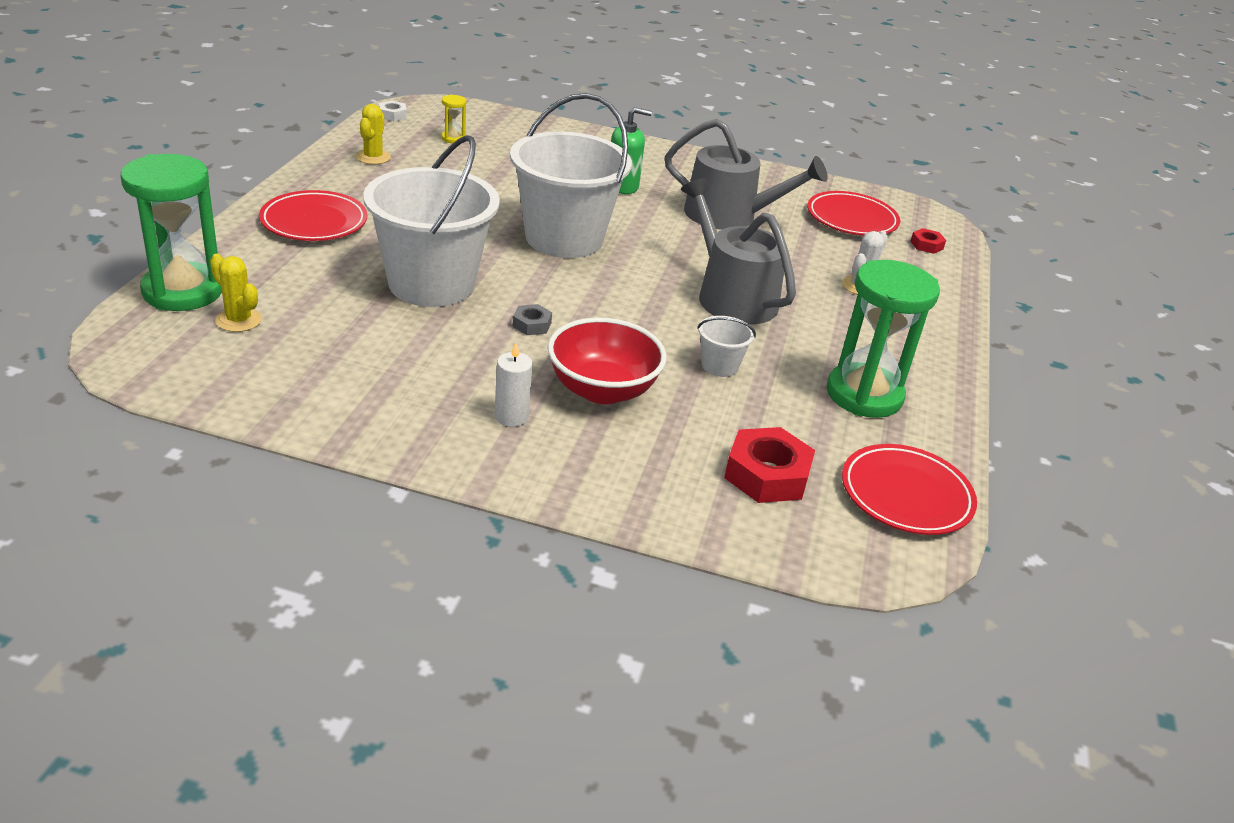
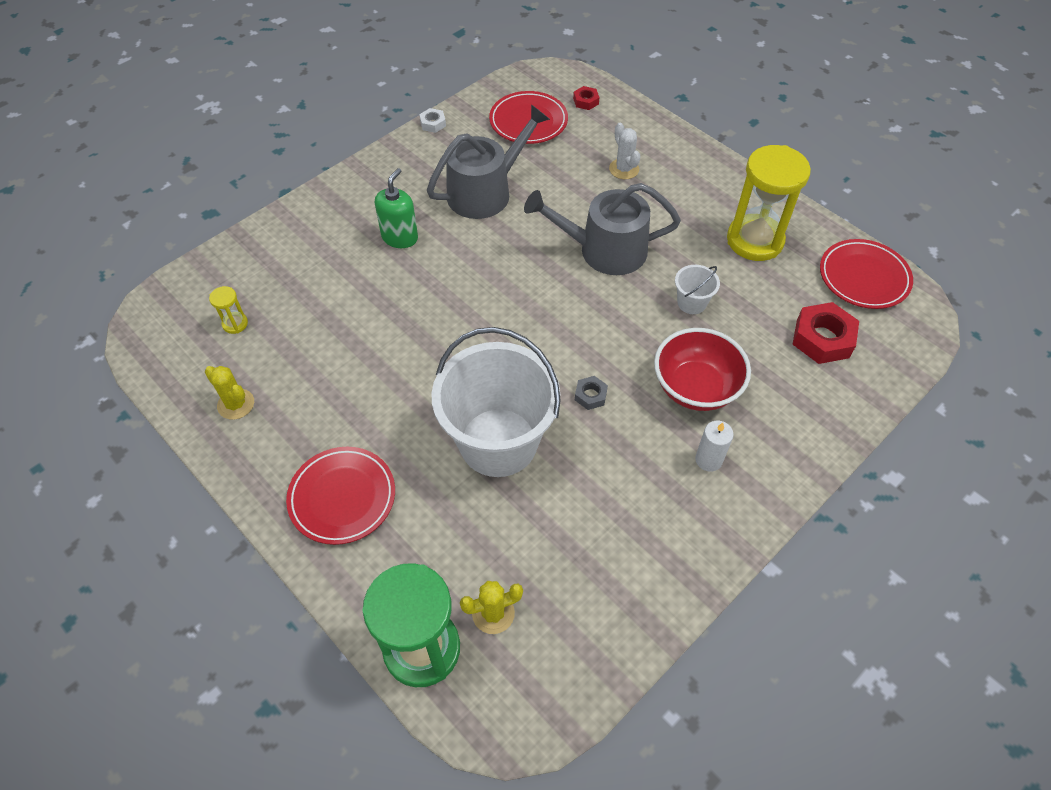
camera: 55 degrees left, 20 degrees up
white nut [379,100,407,121] -> white nut moved to [419,108,446,133]
white bucket [510,93,632,258] -> none
green hourglass [827,260,940,418] -> yellow hourglass [727,145,811,261]

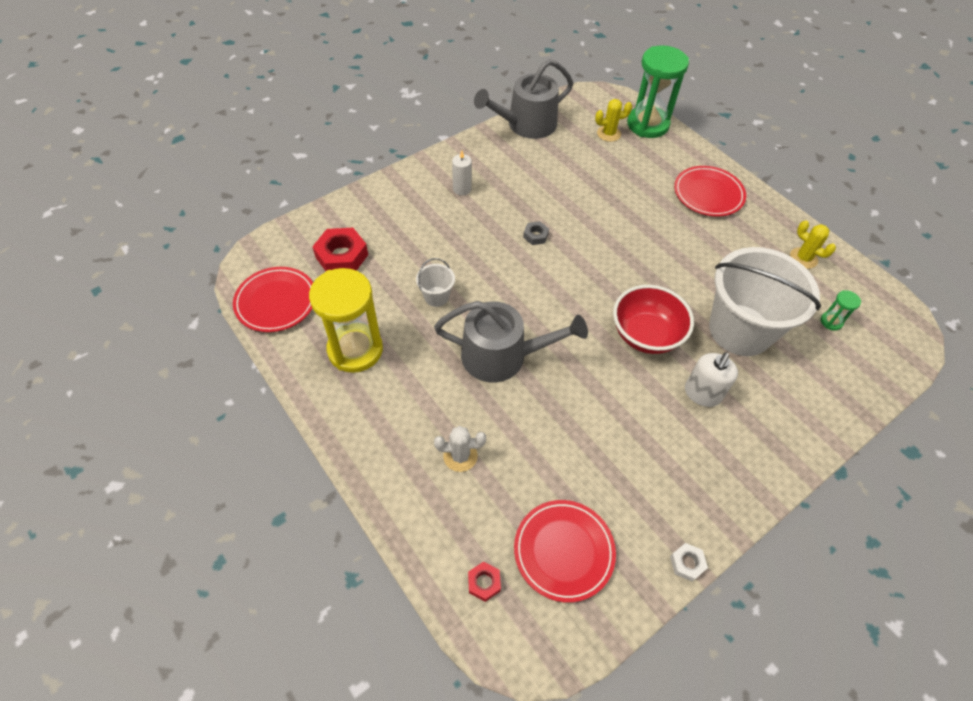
camera: 175 degrees left, 0 degrees up
yellow hourglass [209,286,248,334] -> green hourglass [821,290,861,331]
green soap dispenser [375,168,418,248] -> white soap dispenser [685,352,738,407]
grey watering can [427,104,550,219] -> grey watering can moved to [474,59,573,139]
white bucket [431,327,561,477] -> white bucket moved to [709,247,821,356]
white cactus [609,123,640,179] -> white cactus turned 75 degrees counterclockwise [434,426,486,472]
red bowl [654,328,751,411] -> red bowl moved to [613,285,694,354]

